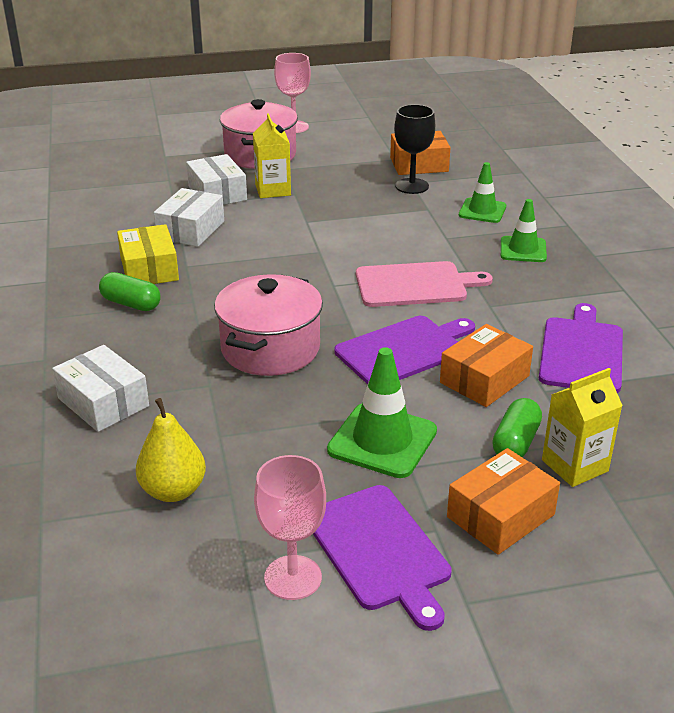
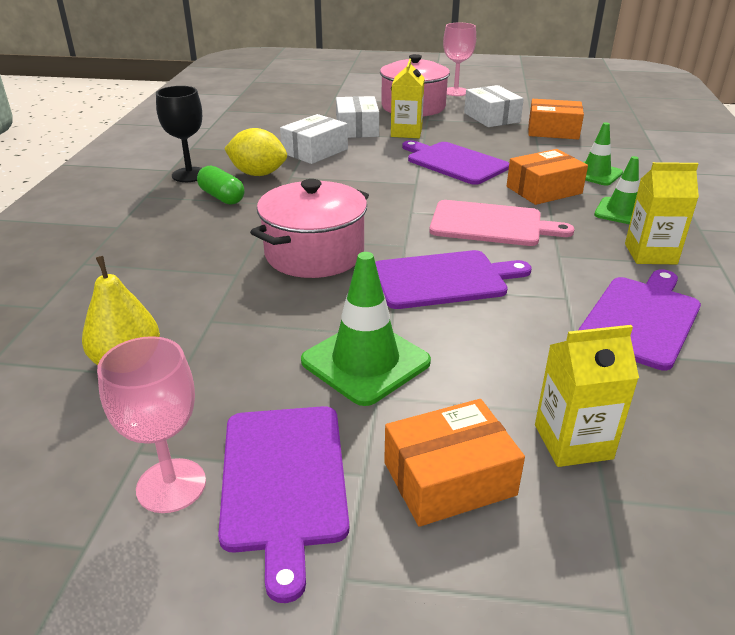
camera: 20 degrees right, 0 degrees up
white box [52,345,149,432] -> white box moved to [464,85,524,127]
yellow box [117,224,179,284] -> yellow lemon [224,128,287,176]
black goblet [394,104,435,194] -> black goblet moved to [156,86,202,182]
orange box [440,324,533,407] -> orange box moved to [507,149,588,205]
green capsule [492,398,542,457] -> none
none -> purple cutting board [402,140,509,185]
none -> yellow carton [625,162,699,264]

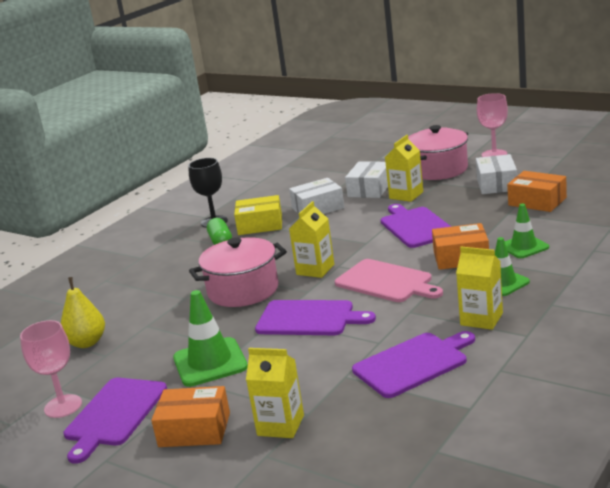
camera: 30 degrees right, 10 degrees down
yellow lemon [224,128,287,176] -> yellow box [234,195,282,235]
none -> yellow carton [289,201,334,278]

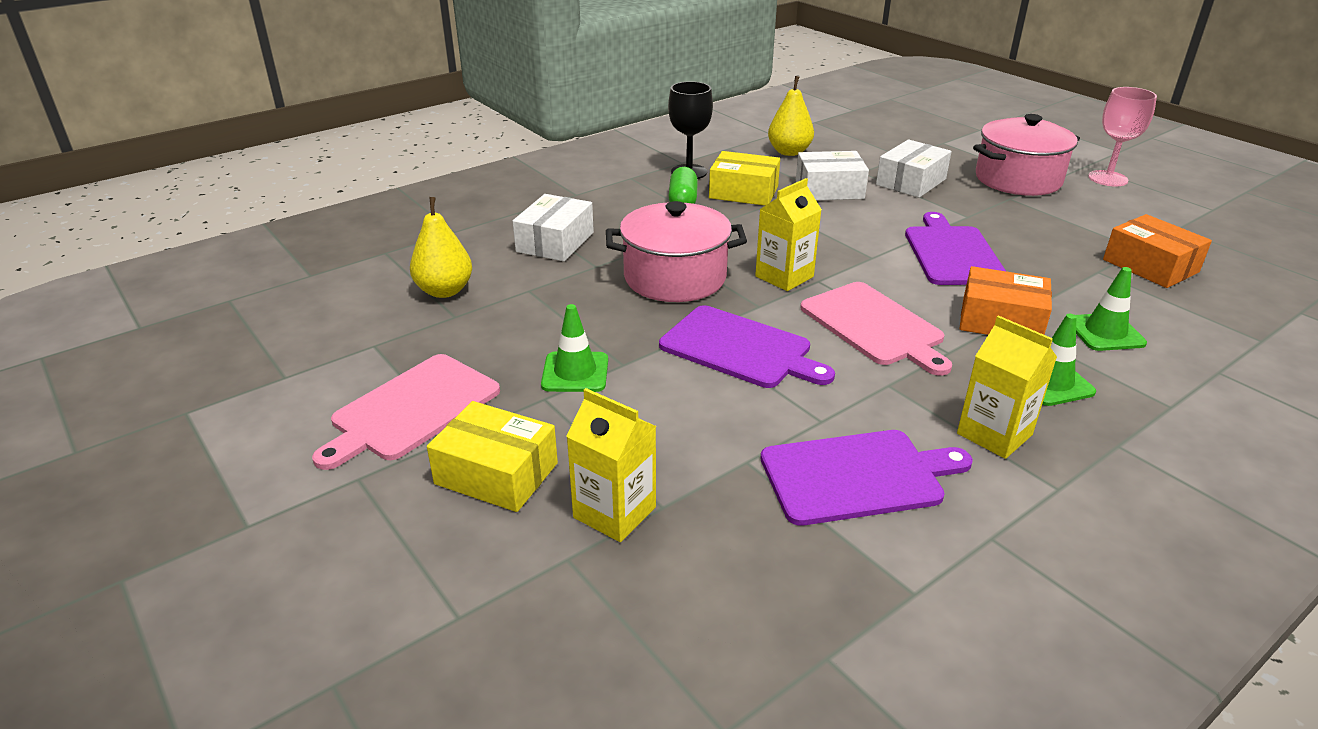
camera: 15 degrees right, 10 degrees up
pink goblet [20,320,82,418] -> none
purple cutting board [63,378,167,464] -> pink cutting board [312,354,500,470]
orange box [151,386,230,447] -> yellow box [427,401,558,512]
green traffic cone [173,290,248,387] -> green traffic cone [541,304,608,392], size x0.66
yellow carton [385,135,423,202] -> none
white box [476,154,517,194] -> white box moved to [512,194,594,262]
none -> yellow pear [768,76,814,156]

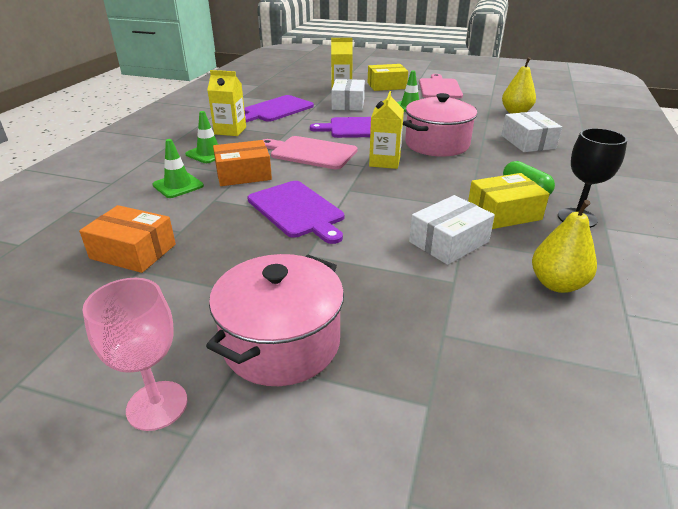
camera: 145 degrees right, 0 degrees up
white box [876,139,952,198] -> white box moved to [332,79,365,111]

